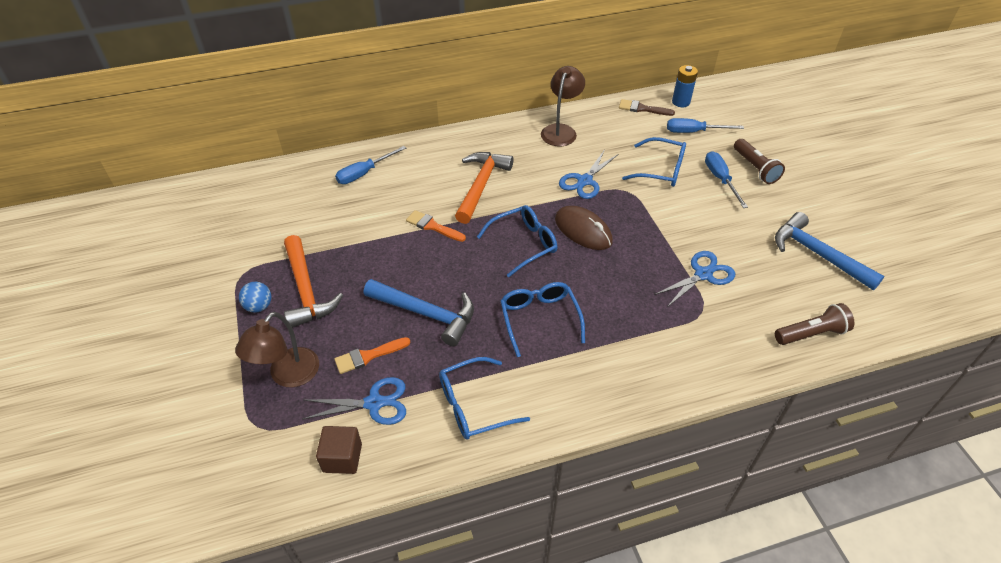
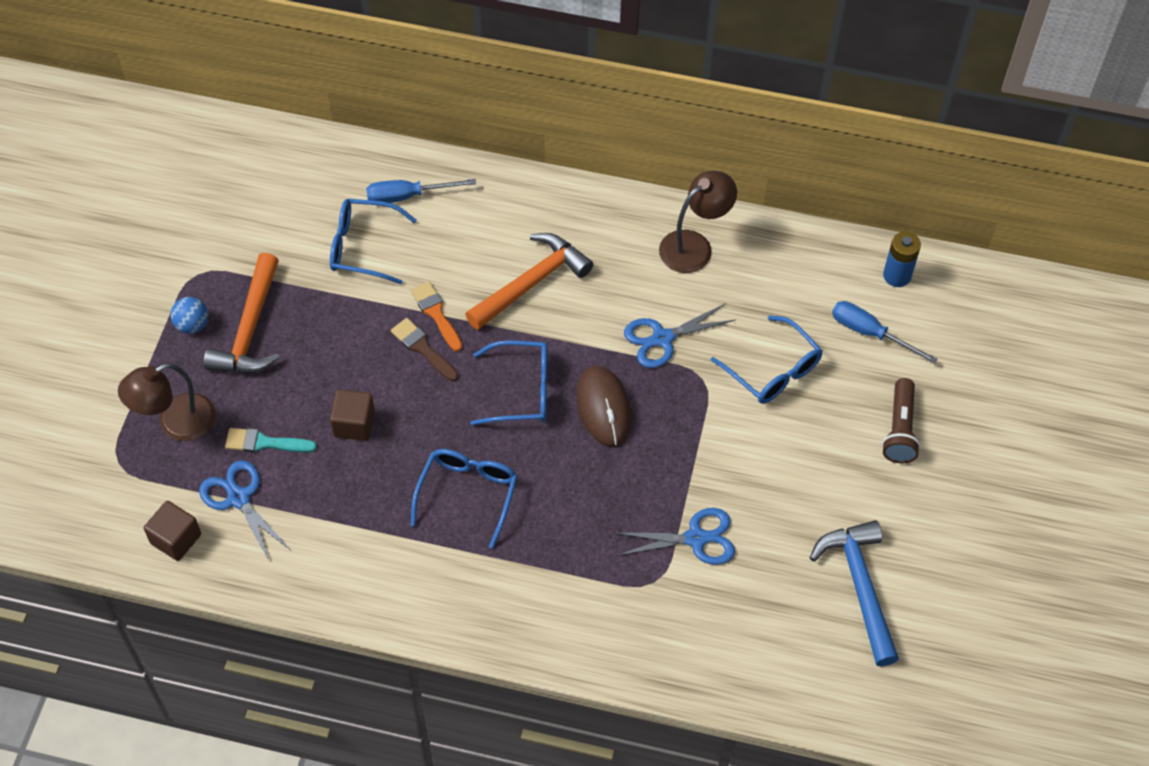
camera: 30 degrees right, 10 degrees up
blue scissors [303,377,406,425] -> blue scissors turned 150 degrees counterclockwise [199,460,291,562]
orange brush [334,337,410,374] -> turquoise brush [225,428,317,453]
blue hammer [364,279,474,346] -> brown cube [330,390,375,441]
blue glasses [439,357,530,439] -> blue glasses moved to [330,199,416,284]
brown brush [619,99,675,116] -> brown brush moved to [391,318,458,381]
blue screwdriver [705,151,748,208] -> none
brown flashlight [775,303,854,345] -> none

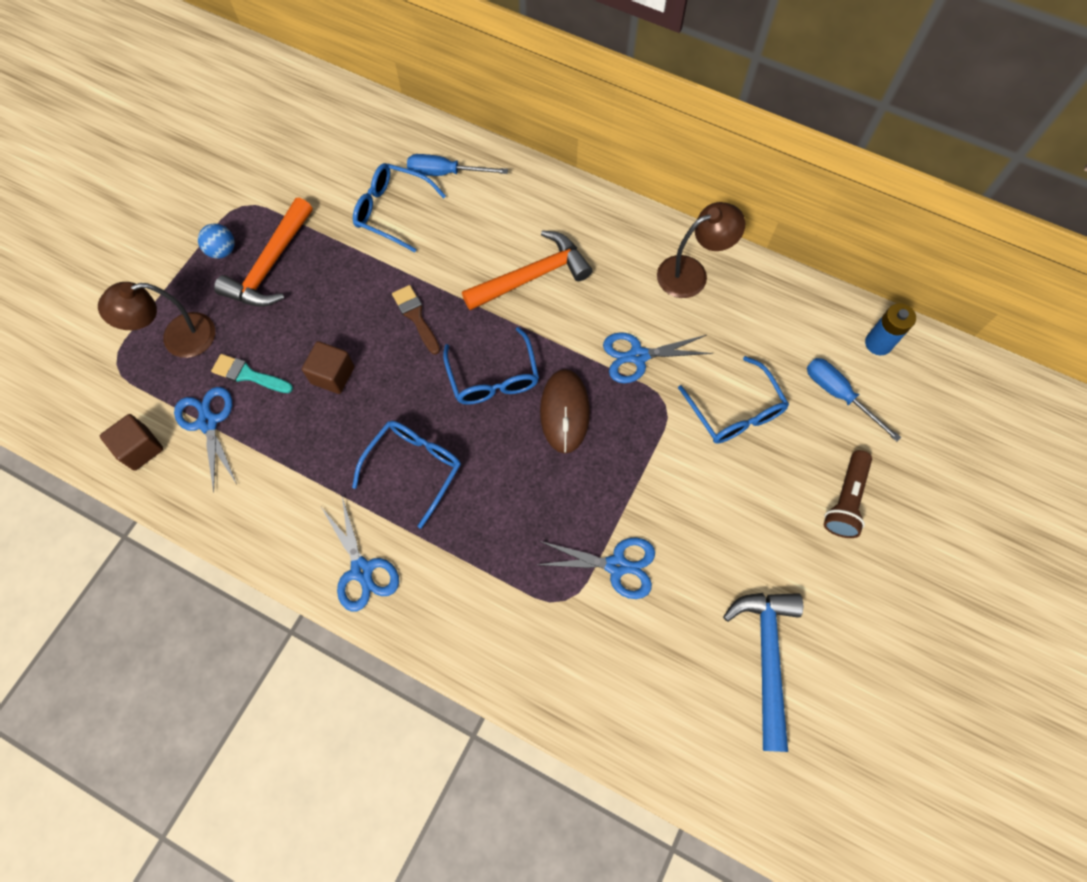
camera: 15 degrees right, 10 degrees up
orange brush [410,281,462,352] -> none
blue glasses [470,340,547,426] -> blue glasses turned 60 degrees clockwise [443,327,539,405]
none -> blue scissors [321,496,399,612]

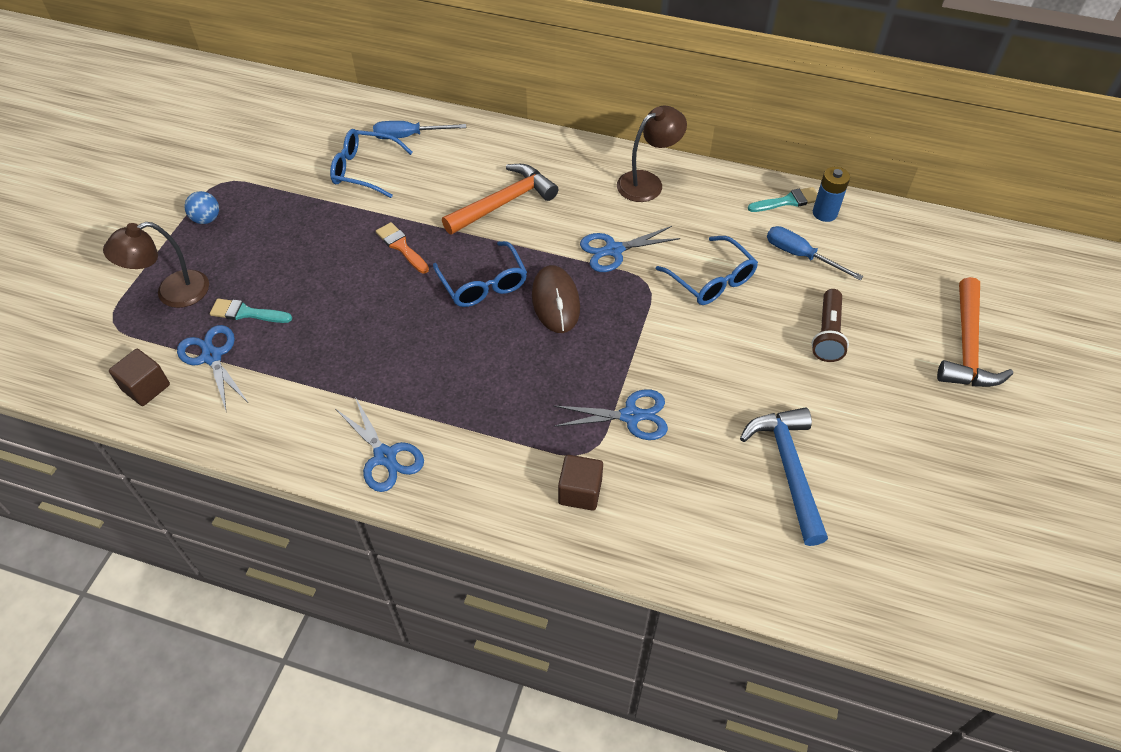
camera: 10 degrees left, 15 degrees down
orange hammer [214,197,313,306] -> orange hammer moved to [937,277,1013,387]
brown cube [302,341,354,394] -> brown cube moved to [558,455,603,511]
blue glasses [352,421,461,529] -> none
brown brush [392,285,440,354] -> orange brush [376,222,429,273]
none -> turquoise brush [748,187,818,212]

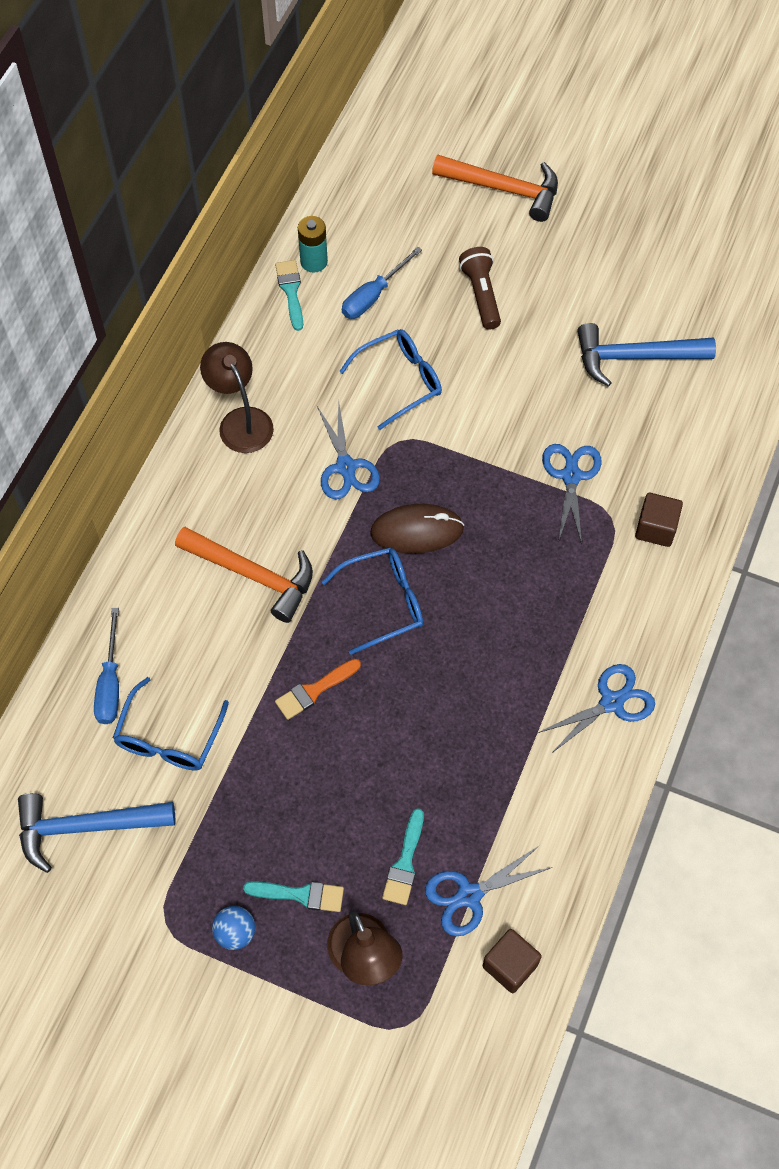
camera: 85 degrees left, 10 degrees up
orange hammer [442,164,558,234] -> orange hammer turned 150 degrees clockwise [175,526,313,623]
brown flashlight [811,289,849,362] -> brown flashlight turned 120 degrees counterclockwise [459,247,501,330]
blue battery [813,167,850,222] -> turquoise battery [298,216,328,273]
none -> blue hammer [18,793,176,873]
none -> turquoise brush [243,881,344,912]

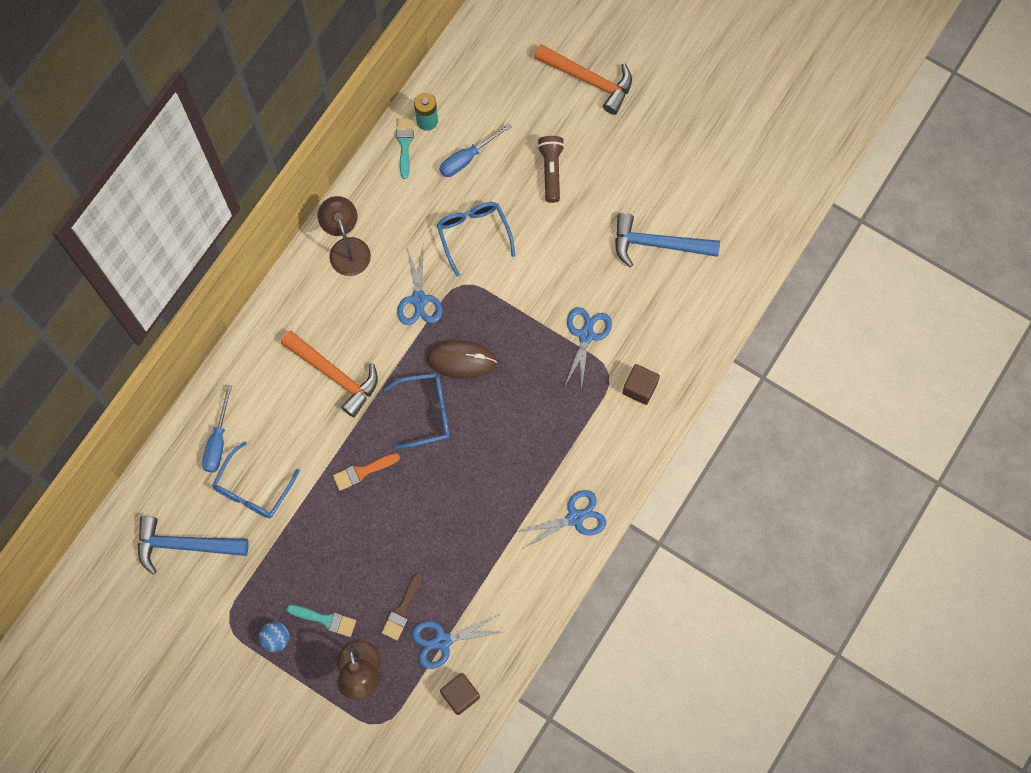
camera: 10 degrees right, 10 degrees up
blue glasses [339,329,442,430] -> blue glasses turned 90 degrees counterclockwise [437,202,515,277]
turquoise brush [382,808,424,905] -> brown brush [382,573,423,640]

